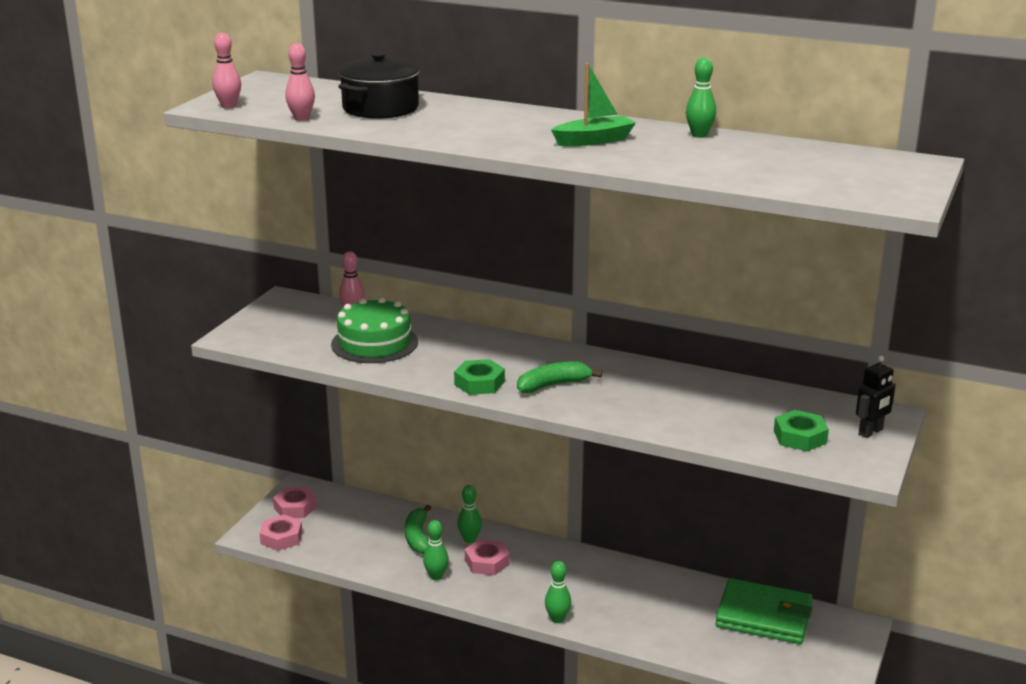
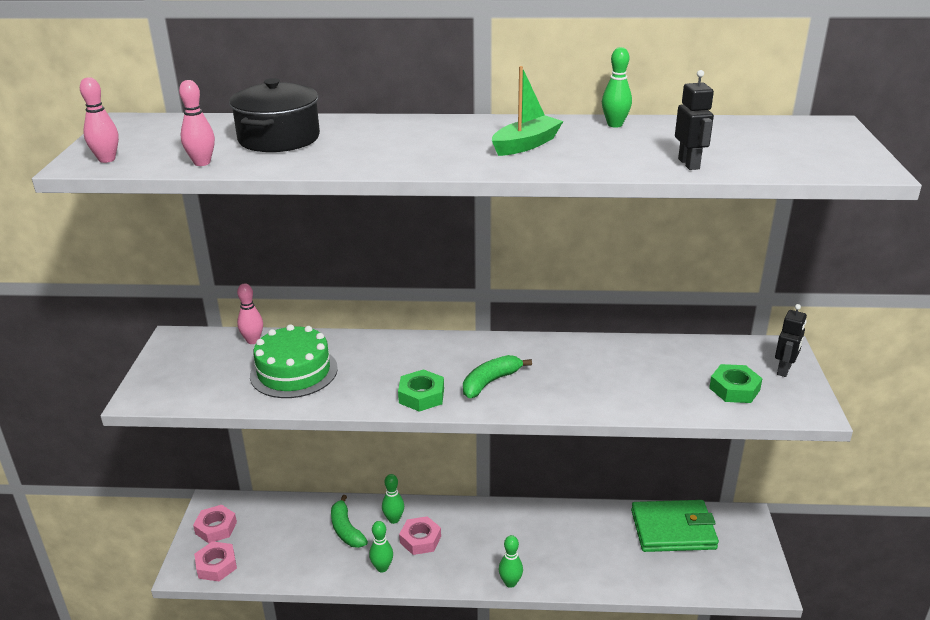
camera: 20 degrees left, 5 degrees up
none -> black robot [675,70,714,170]

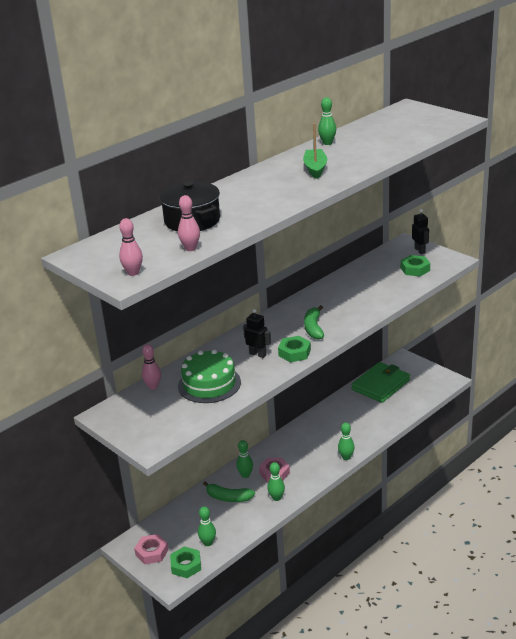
camera: 45 degrees left, 0 degrees up
pink nut [194,541,237,581] -> green nut [170,546,201,578]
black robot [675,70,714,170] -> black robot moved to [243,309,271,358]
none -> green bowling pin [198,506,216,546]

